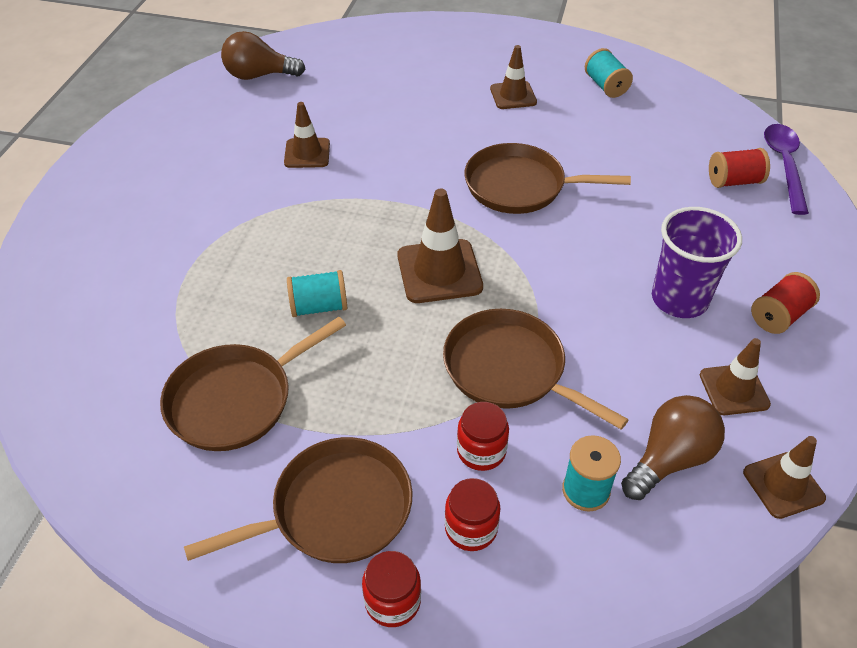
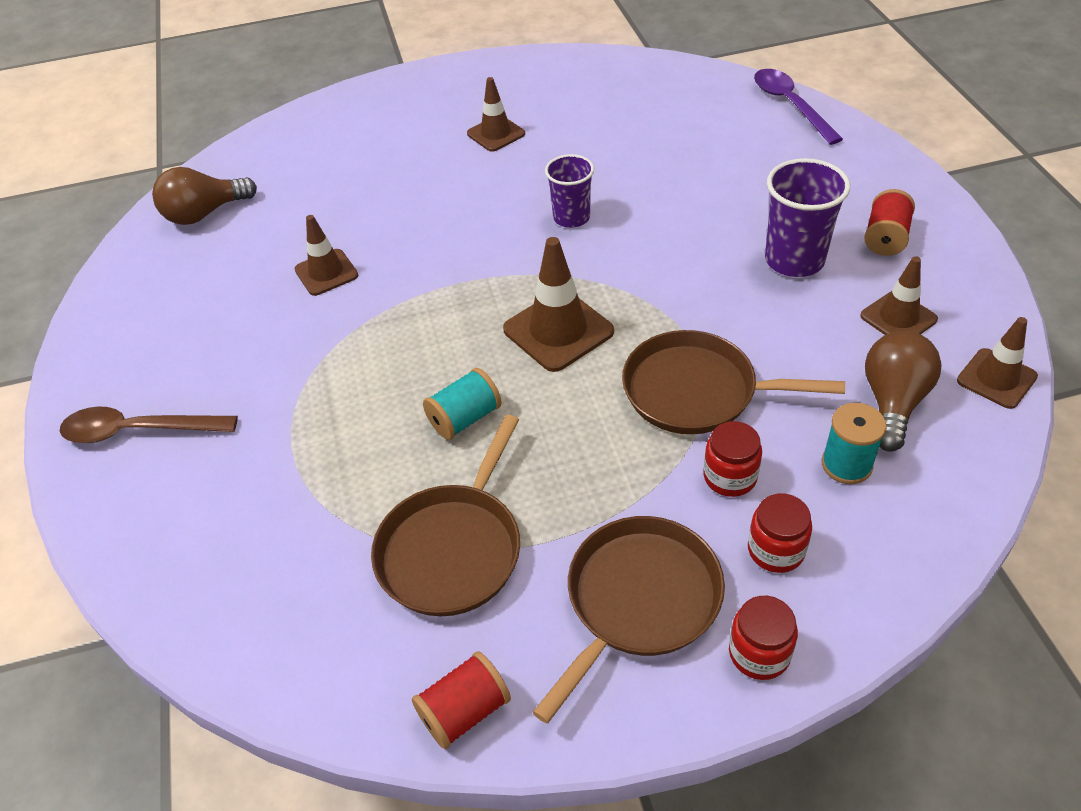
camera: 25 degrees left, 0 degrees up
brown pan [464,143,631,214] -> purple cup [545,154,594,228]
turquoise spool [585,48,633,98] -> none
red spool [709,148,770,188] -> red spool moved to [412,651,511,749]
none -> brown spoon [59,406,238,443]

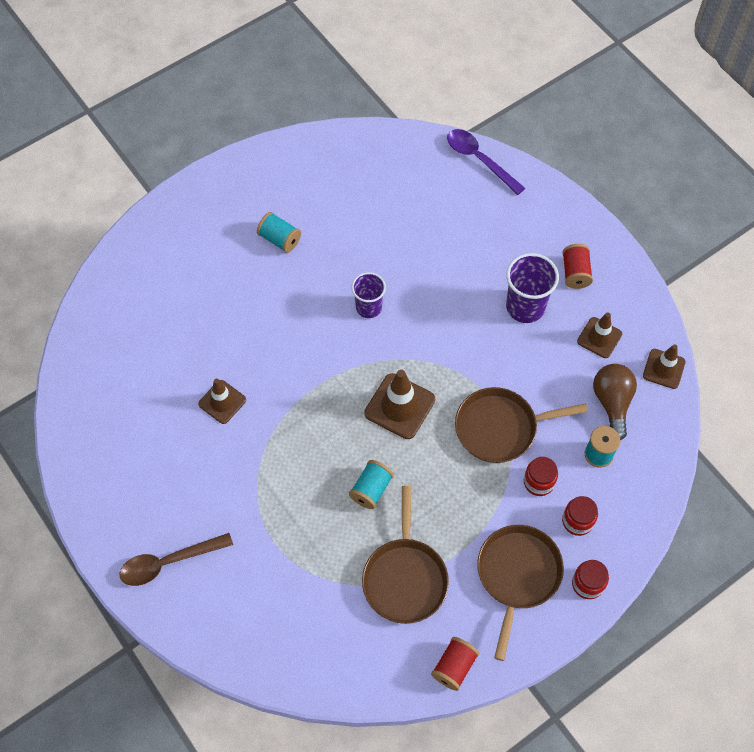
camera: 25 degrees left, 15 degrees up
brown light bulb [152,167,257,225] -> none
brown traffic cone [467,77,525,152] -> turquoise spool [257,212,301,253]

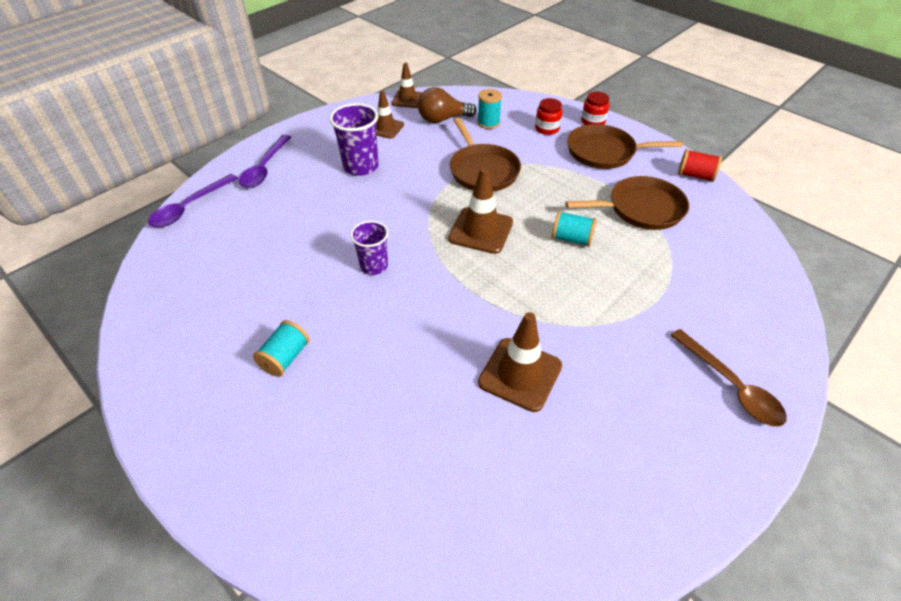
camera: 100 degrees left, 15 degrees down
brown traffic cone [198,378,246,424] -> brown traffic cone [478,312,562,412], size x1.53
red jar [524,457,558,496] -> none
red spool [562,244,593,289] -> none
none -> purple spoon [239,135,291,188]

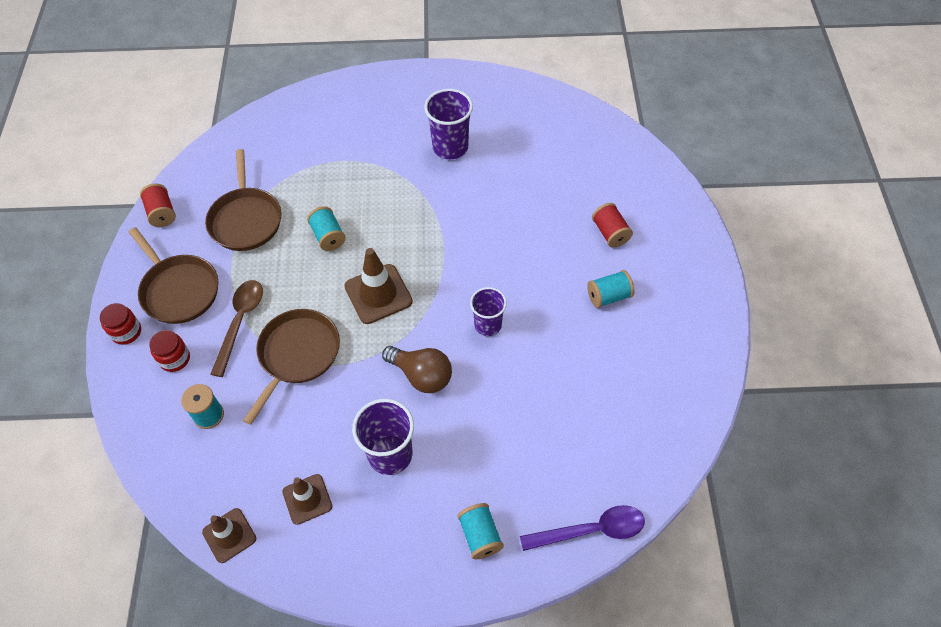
camera: 135 degrees left, 10 degrees up
purple spoon [239,135,291,188] -> turquoise spool [458,503,504,559]
brown light bulb [418,87,477,123] -> brown light bulb moved to [382,346,452,393]
brown traffic cone [478,312,562,412] -> none
brown pan [566,176,689,230] -> brown pan turned 135 degrees counterclockwise [205,149,281,251]
brown spoon [670,329,787,427] -> brown spoon moved to [210,280,263,377]
none -> purple cup [424,89,473,159]
none -> red spool [592,203,633,248]

